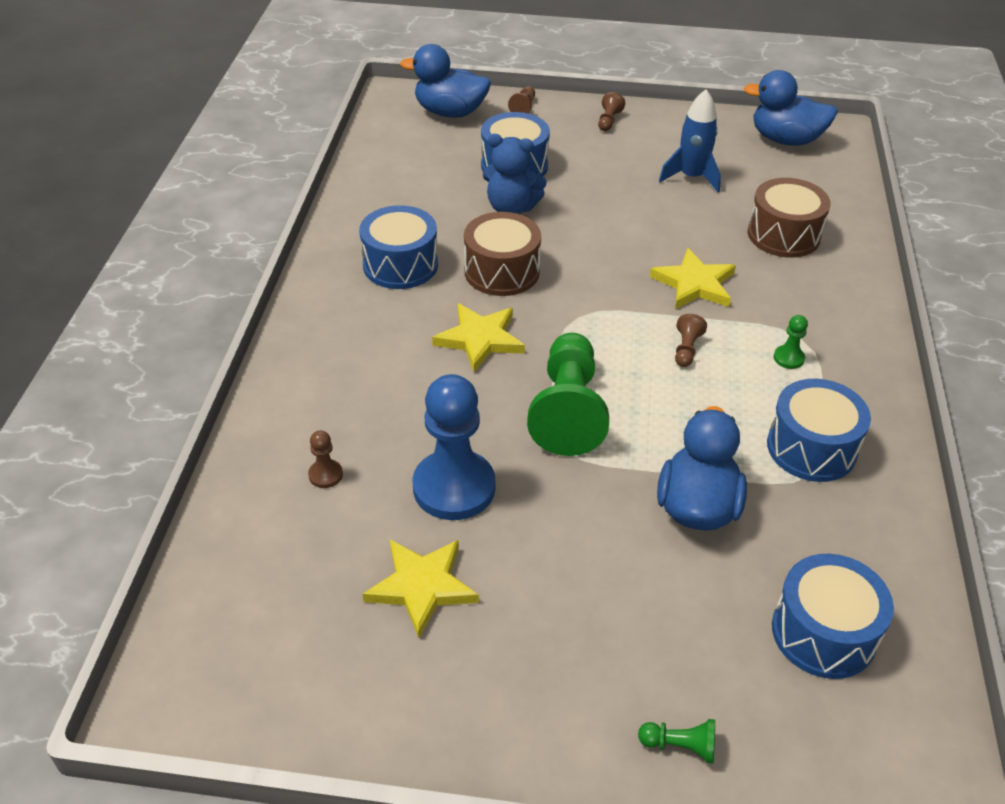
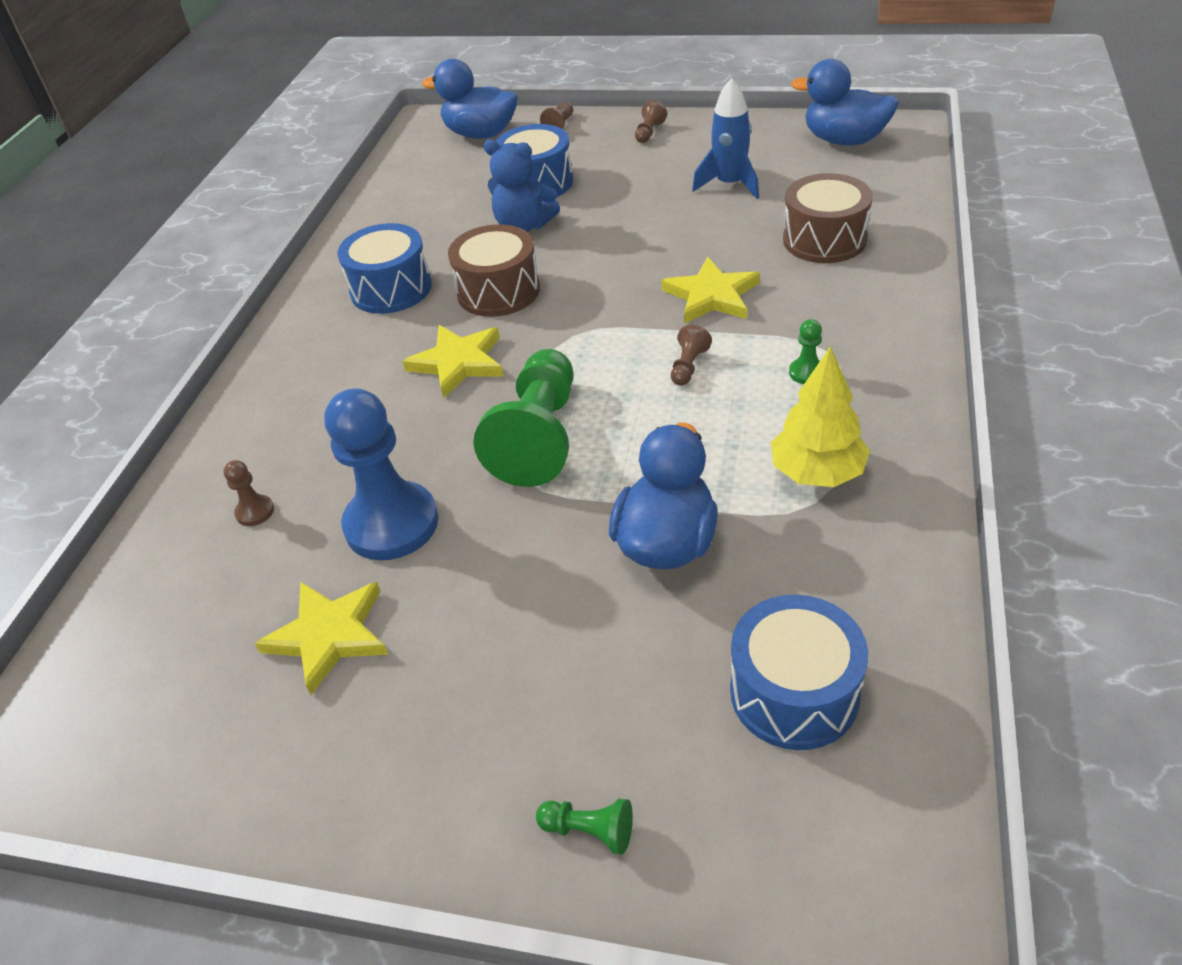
camera: 10 degrees right, 0 degrees up
blue drum [767,379,871,482] -> yellow tree [771,346,870,487]

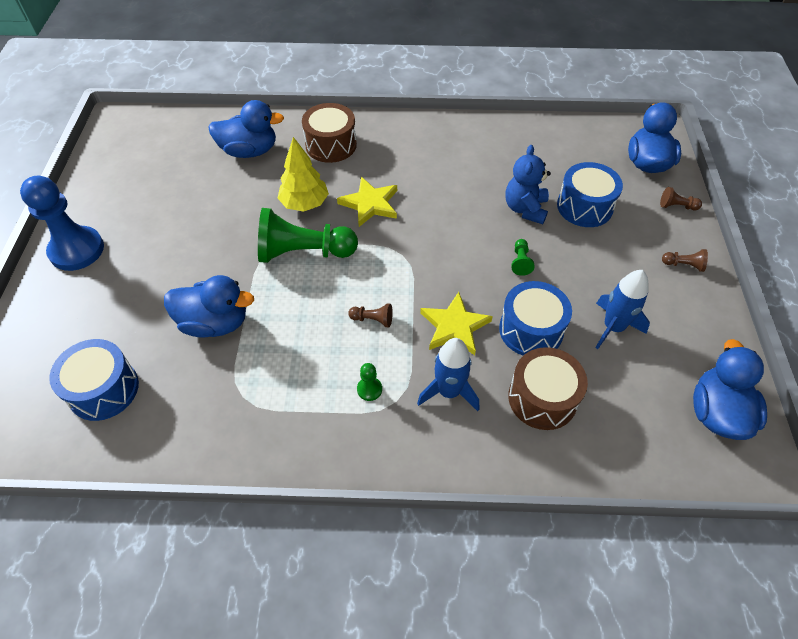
camera: 75 degrees right, 10 degrees up
brown pawn [224,460,274,526] -> blue duck [208,100,284,158]
yellow star [254,582,389,695] -> none
blue pawn [324,388,439,560] -> blue pawn moved to [20,176,104,271]
blue drum [338,223,432,314] -> blue drum moved to [499,281,572,355]
brown drum [448,224,540,317] -> brown drum moved to [302,103,357,163]
green pawn [536,798,633,855] -> green pawn moved to [511,239,534,276]
yellow tree [771,346,870,487] -> yellow tree moved to [278,137,329,211]
none -> blue rocket [417,338,479,411]

